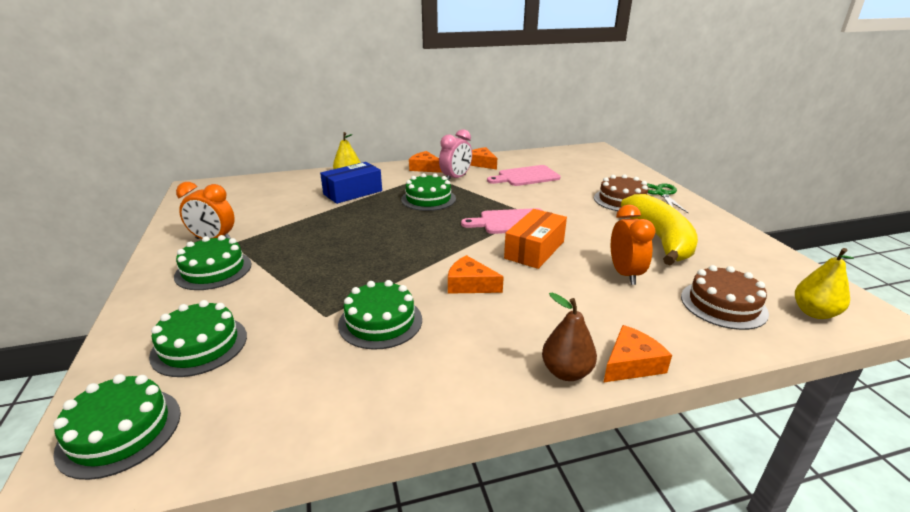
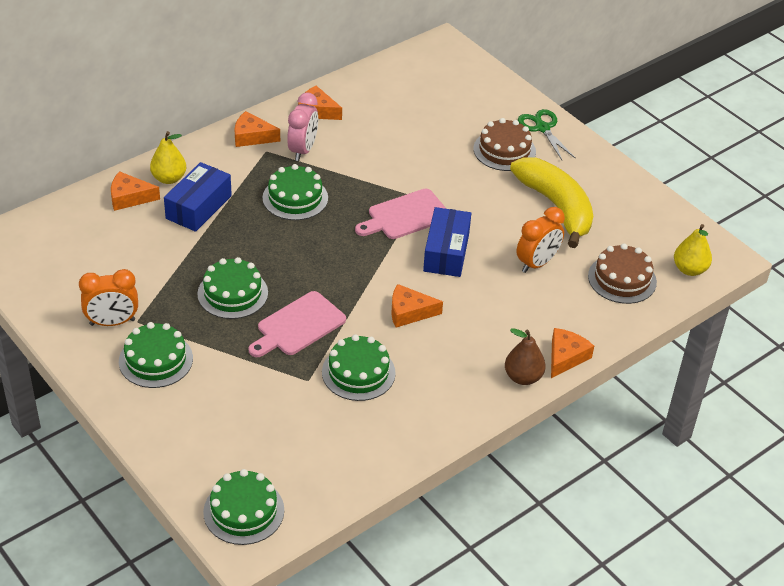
camera: 25 degrees left, 15 degrees up
green cake [149,300,247,377] -> green cake moved to [197,257,268,319]
pink cutting board [487,165,561,186] -> pink cutting board moved to [249,291,346,357]
orange box [504,209,567,269] -> blue box [423,207,471,277]
orange clock [611,205,656,285] -> orange clock turned 75 degrees clockwise [516,207,565,273]
none -> orange cheese [111,171,160,211]

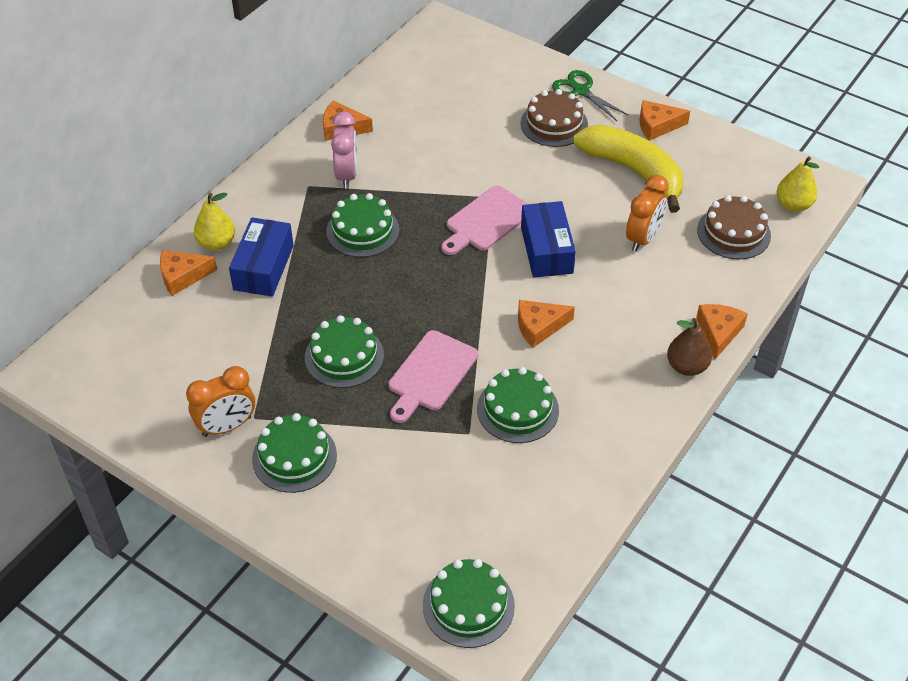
camera: 15 degrees left, 5 degrees up
orange cheese [235,111,280,147] -> orange cheese moved to [640,100,690,141]

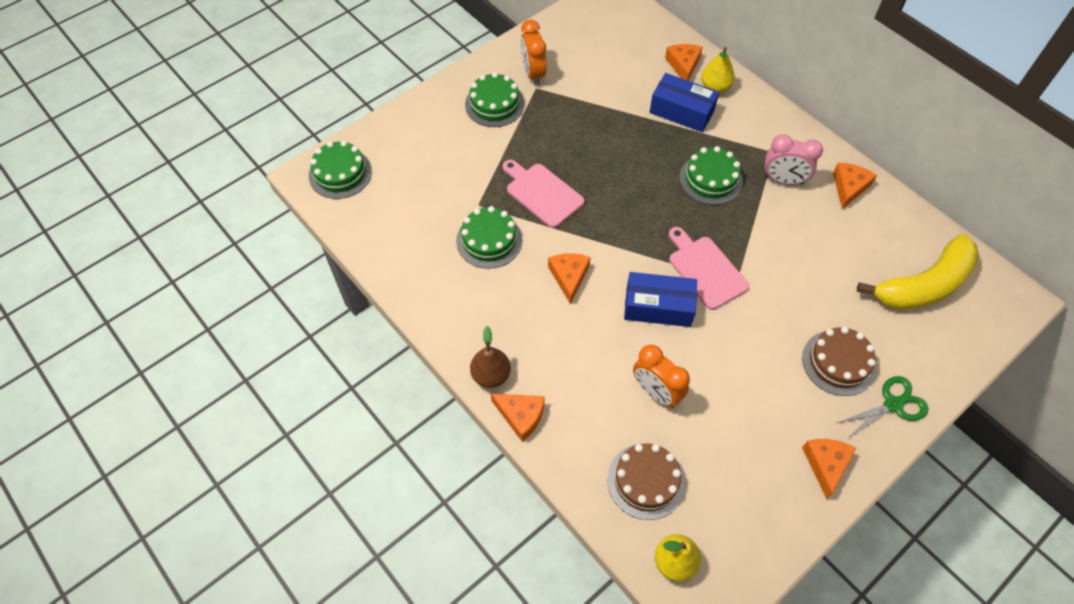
camera: 105 degrees right, 10 degrees up
green cake [305,315,384,388] -> none
yellow banana [573,125,683,213] -> yellow banana moved to [857,234,979,310]

